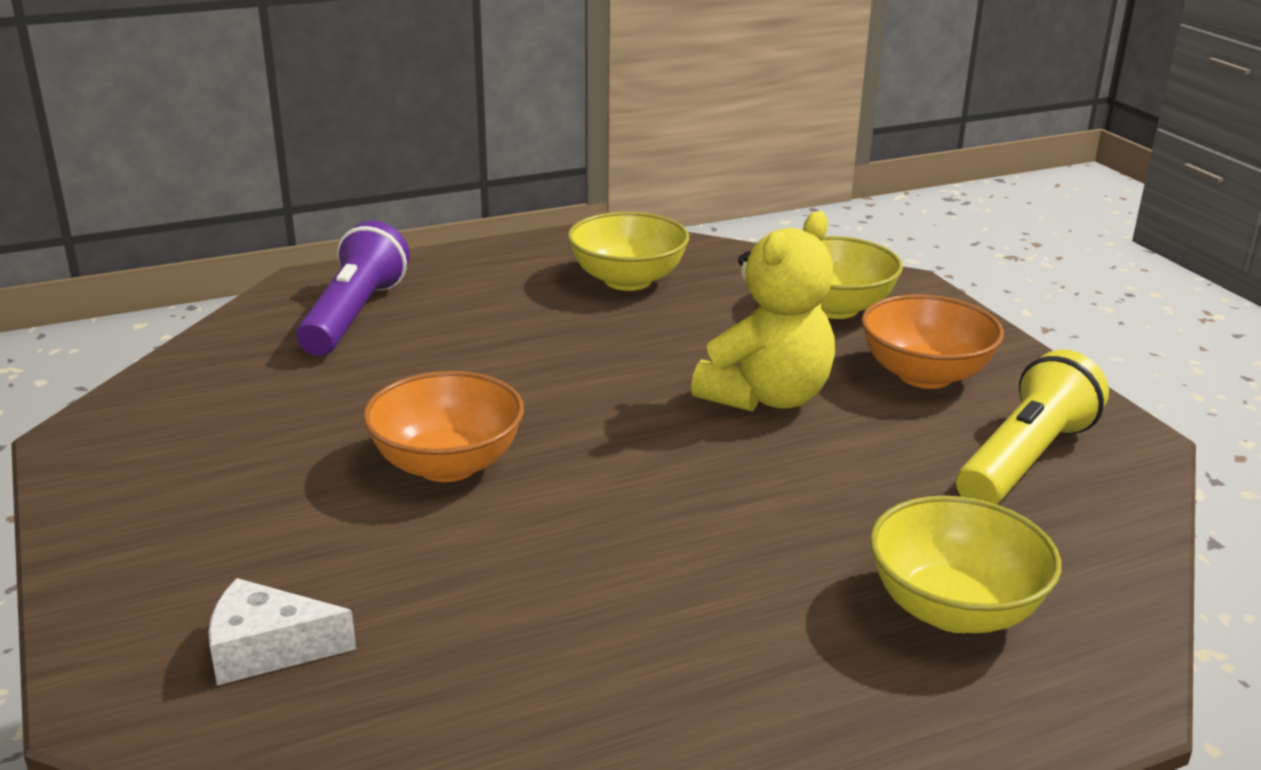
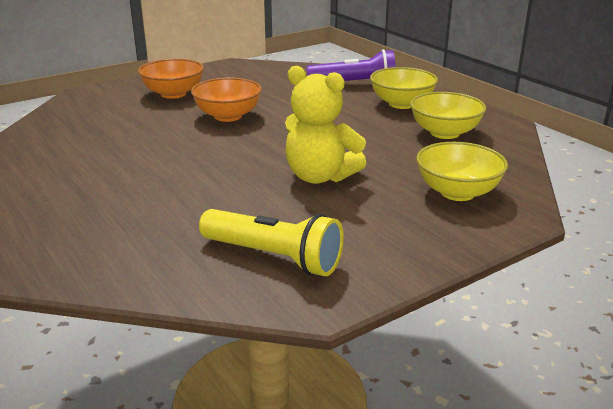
camera: 80 degrees right, 0 degrees up
white cheese [208,578,356,685] -> none
orange bowl [861,294,1004,389] -> orange bowl moved to [138,59,204,99]
yellow bowl [870,496,1062,633] -> yellow bowl moved to [370,67,438,109]

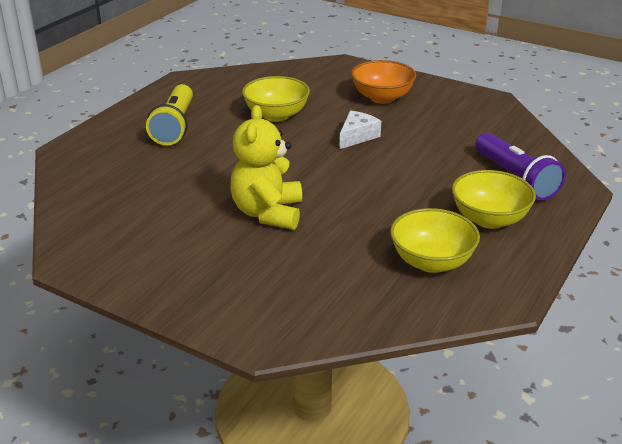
camera: 65 degrees right, 5 degrees up
orange bowl [191,78,262,122] -> white cheese [340,110,381,149]
yellow flashlight [199,209,344,276] -> yellow flashlight moved to [146,84,193,145]
yellow bowl [416,142,508,201] -> yellow bowl moved to [242,76,310,122]

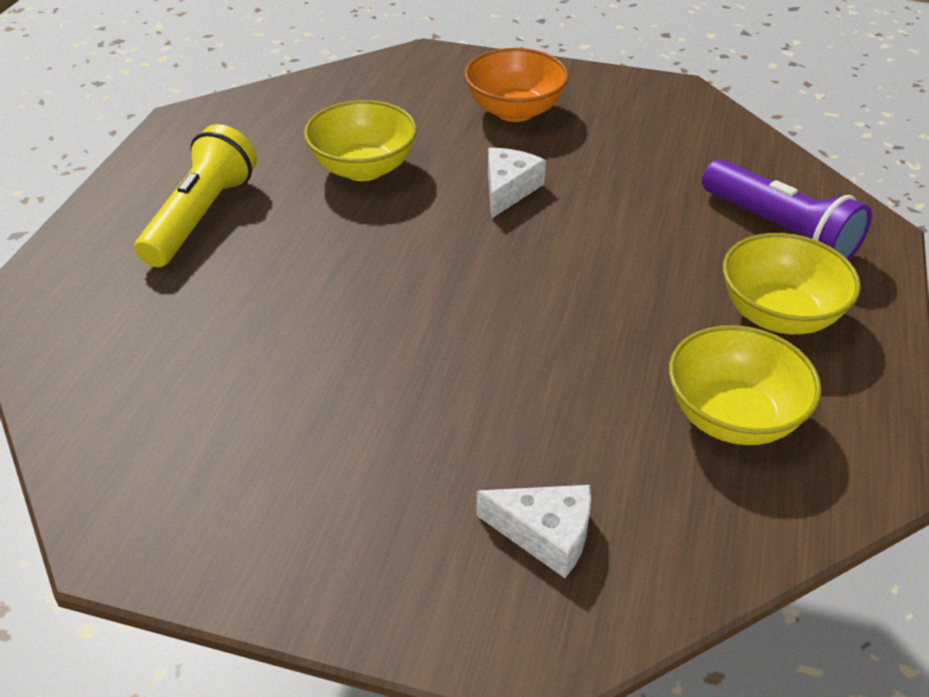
camera: 15 degrees left, 10 degrees up
yellow flashlight [146,84,193,145] -> yellow flashlight turned 150 degrees counterclockwise [135,124,257,267]
yellow teddy bear [230,105,302,230] -> none
none -> white cheese [476,485,591,578]

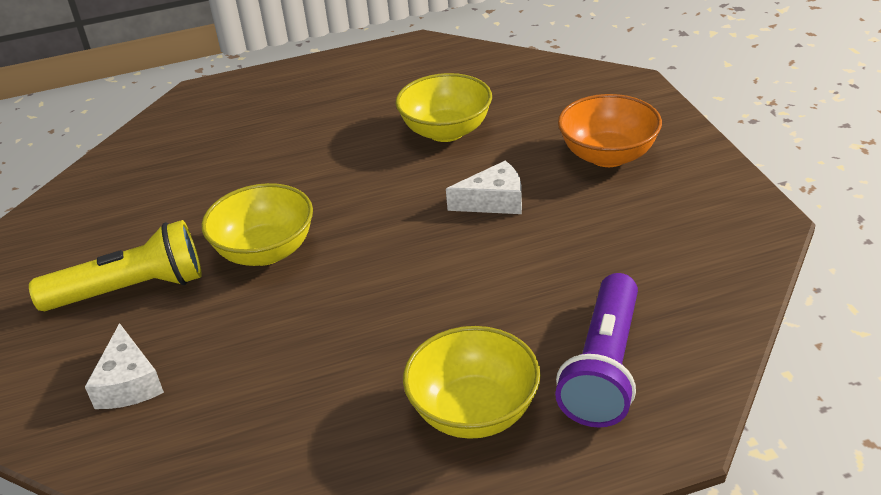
camera: 60 degrees right, 5 degrees down
yellow flashlight [135,124,257,267] -> yellow flashlight moved to [29,220,202,311]
yellow bowl [669,325,821,445] -> yellow bowl moved to [201,183,313,266]

